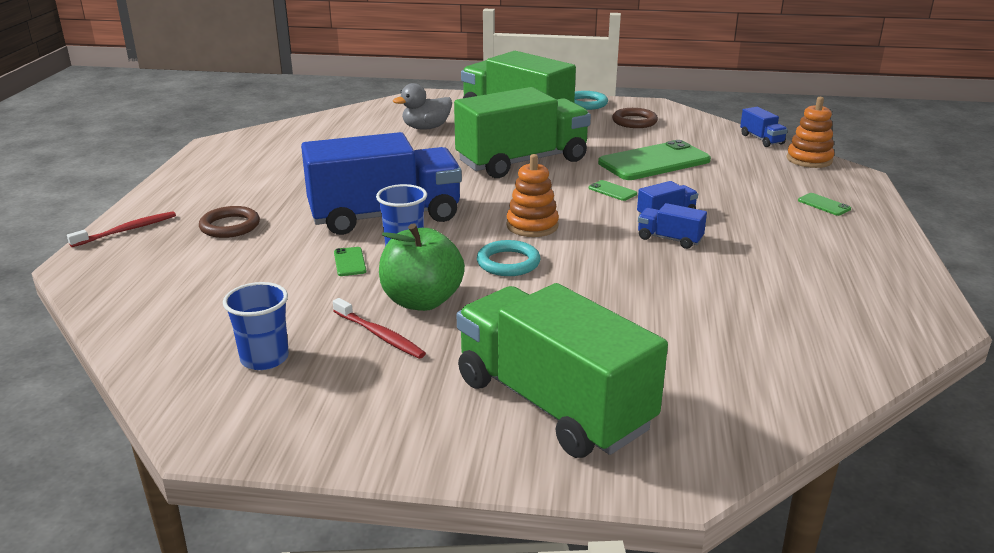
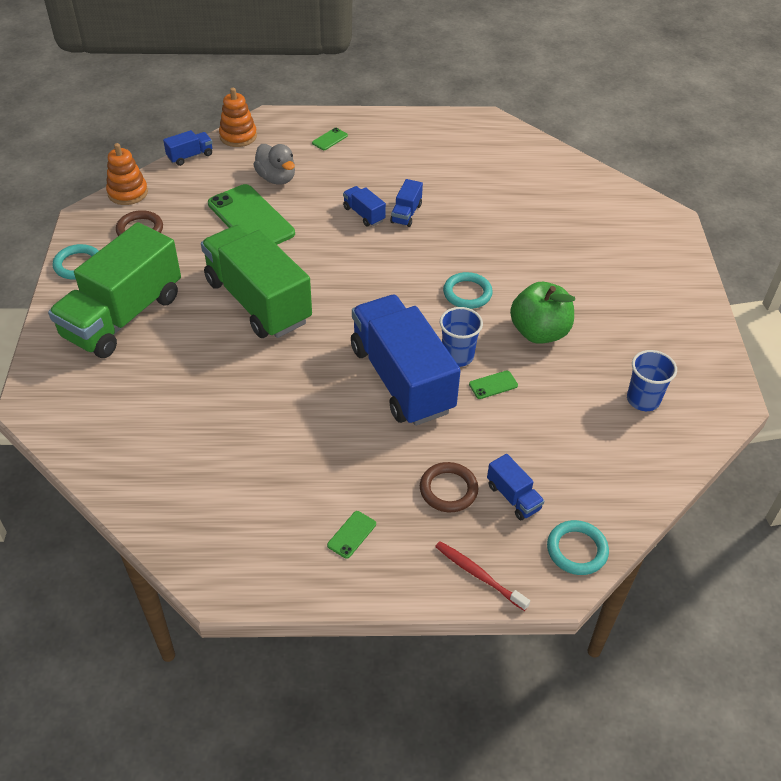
camera: 100 degrees left, 20 degrees up
red toothbrush [333,298,426,359] -> none
grey duck [393,83,452,130] -> grey duck moved to [253,144,295,184]
green truck [457,283,668,458] -> none
orange stacking toy [506,154,559,237] -> orange stacking toy moved to [106,143,148,205]
green phone [589,180,637,201] -> green phone moved to [327,511,376,559]
none -> blue truck [487,454,544,520]
none -> turquoise ring [547,520,609,575]

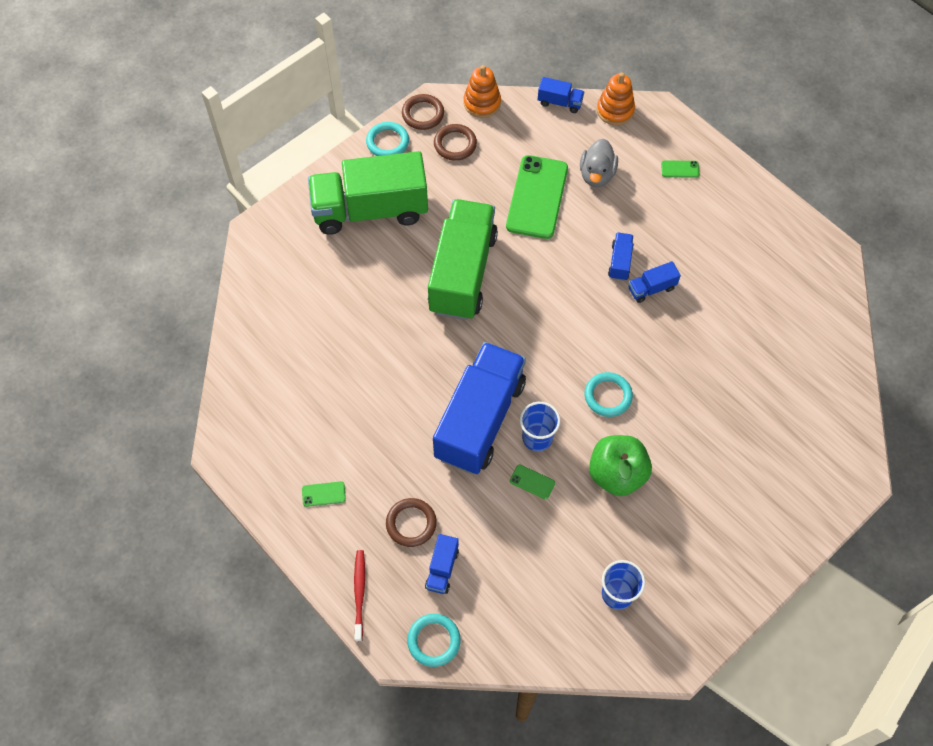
camera: 50 degrees right, 15 degrees up
none -> brown ring [402,94,444,130]

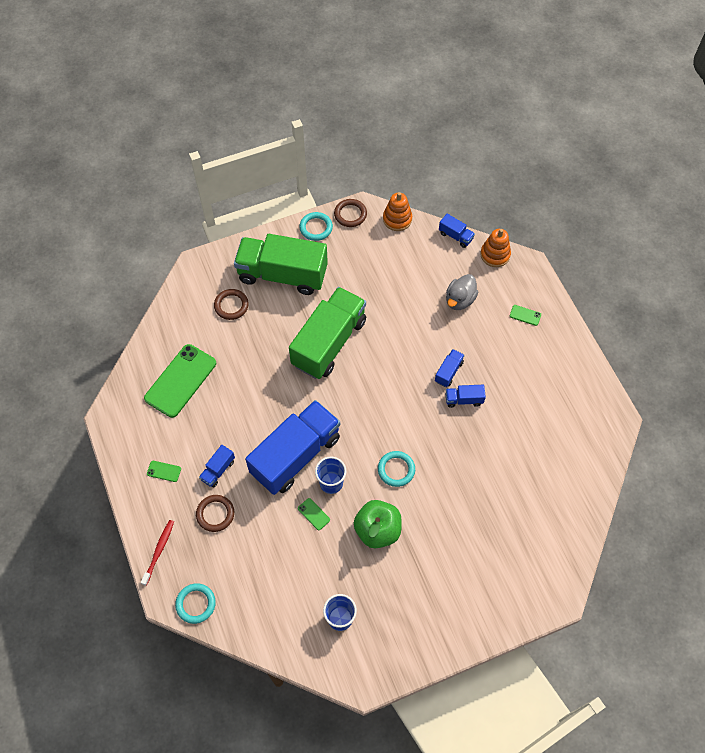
camera: 20 degrees right, 0 degrees up
blue truck [425,534,459,594] -> blue truck moved to [199,445,235,488]
brown ring [434,124,477,161] -> brown ring moved to [214,289,249,320]
green phone [506,155,568,239] -> green phone moved to [144,344,216,418]

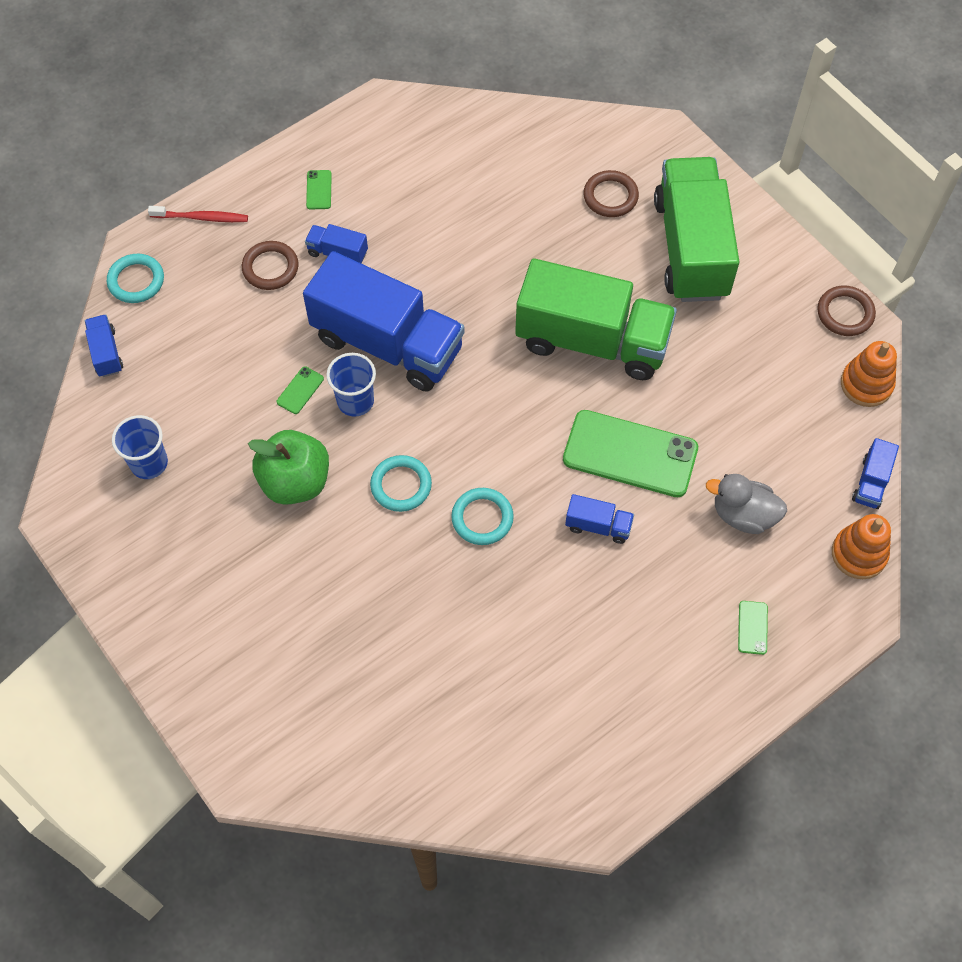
camera: 75 degrees right, 0 degrees up
green phone [144,344,216,418] -> green phone moved to [563,410,698,497]
turquoise ring [299,212,333,241] -> turquoise ring moved to [451,488,514,545]
blue truck [446,385,486,408] -> blue truck moved to [85,314,123,377]

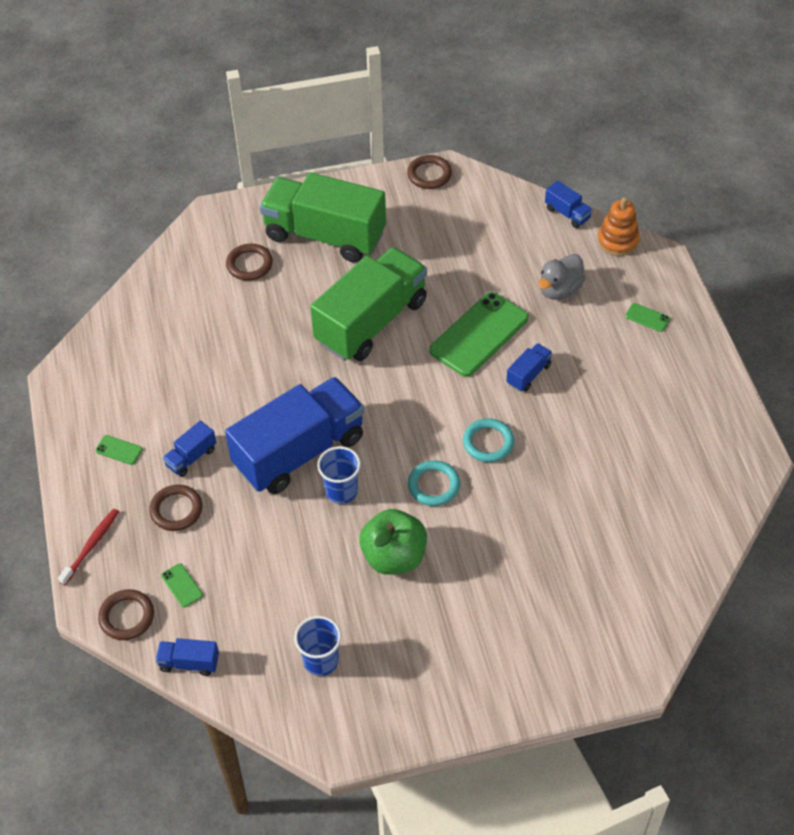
camera: 65 degrees left, 10 degrees down
turquoise ring [107,253,164,303] -> brown ring [98,589,154,640]
green phone [277,366,324,414] -> green phone moved to [161,563,203,608]
orange stacking toy [841,341,897,407] -> none

